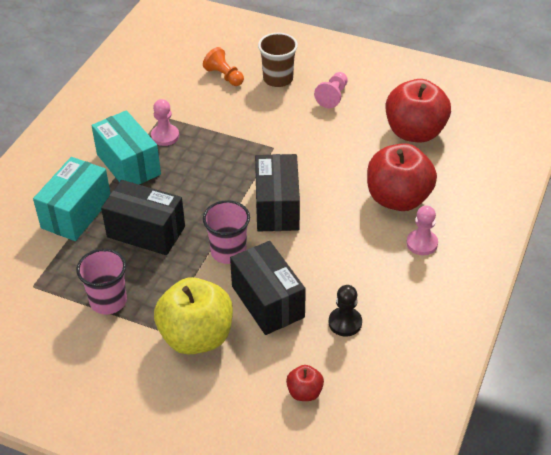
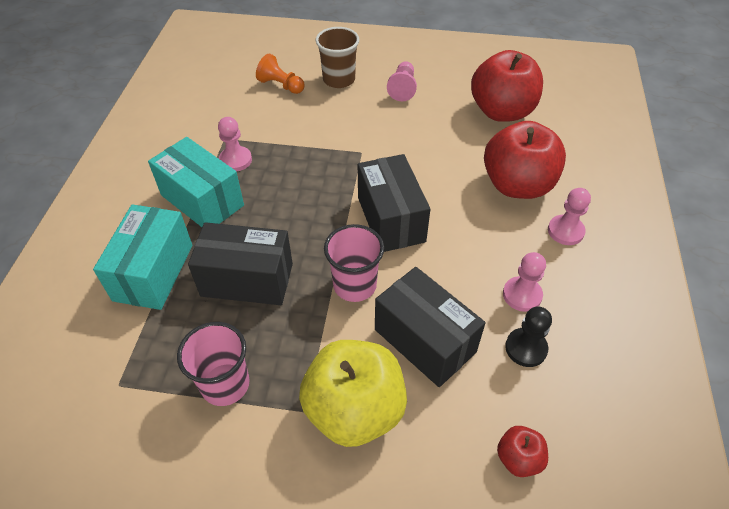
camera: 15 degrees left, 5 degrees up
none -> pink pawn [503,252,546,312]

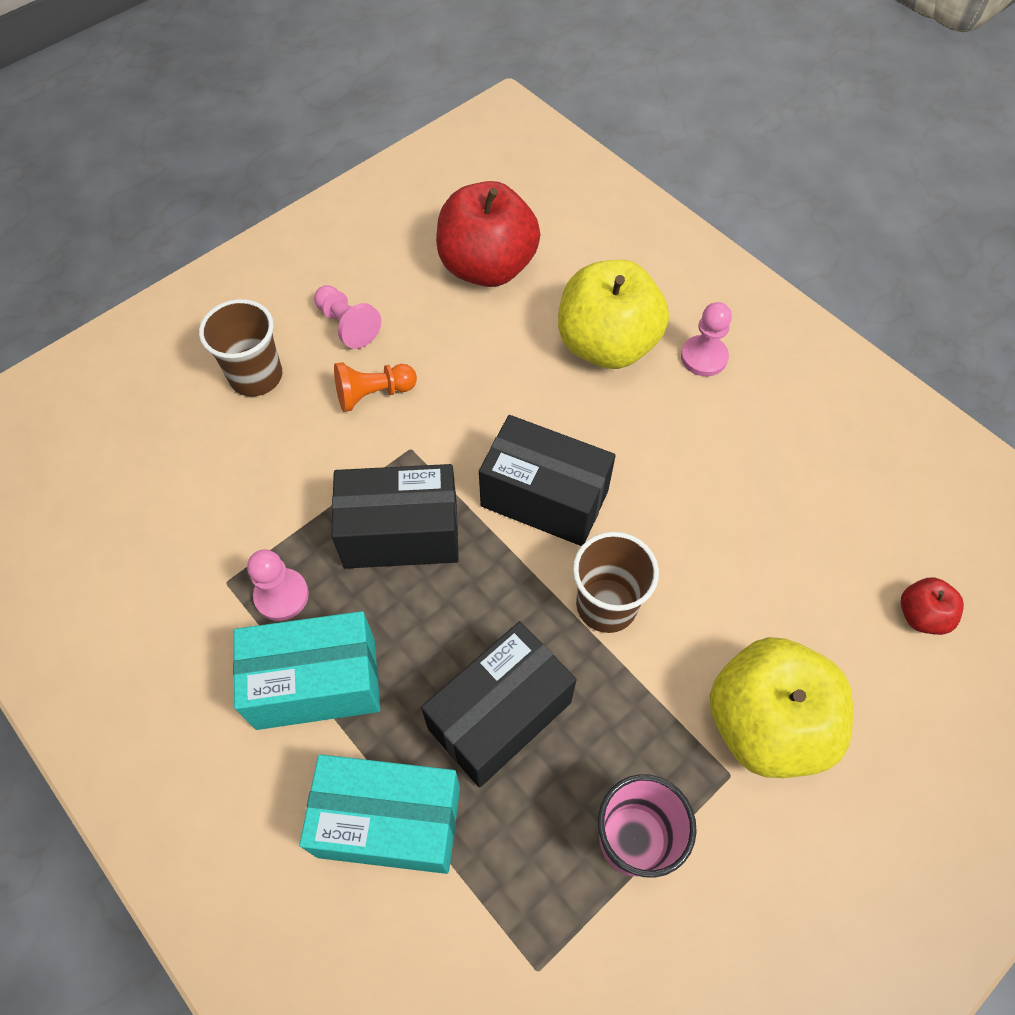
camera: 50 degrees left, 10 degrees up
turquoise box [93,204,192,310] -> turquoise box turned 45 degrees counterclockwise [299,754,460,874]
orange pawn [256,54,305,94] -> orange pawn moved to [334,362,417,412]
pink cup [324,224,384,302] -> brown cup [573,532,659,633]
black box [375,267,486,387] -> black box moved to [331,464,459,569]
red apple [484,121,566,199] -> yellow apple [558,260,669,369]
pink pawn [503,252,546,312] -> none
black pawn [505,307,552,367] -> none

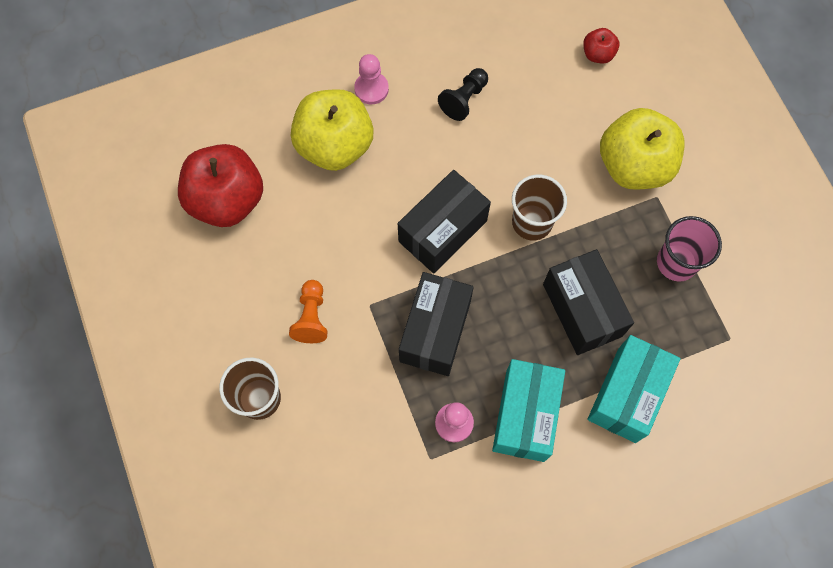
camera: 70 degrees left, 10 degrees up
pink pawn [314,285,381,349] -> none
none -> black pawn [438,68,488,121]

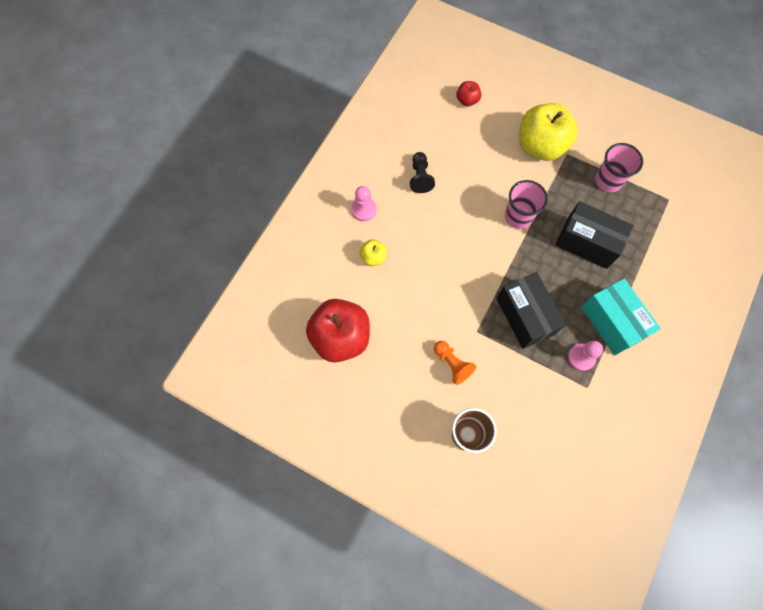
camera: 40 degrees left, 0 degrees up
yellow apple [291,89,374,171] -> yellow apple [359,239,387,266], size x0.46
black box [398,170,491,273] -> none
brown cup [512,175,567,241] -> pink cup [505,180,548,229]
turquoise box [587,335,680,443] -> none

